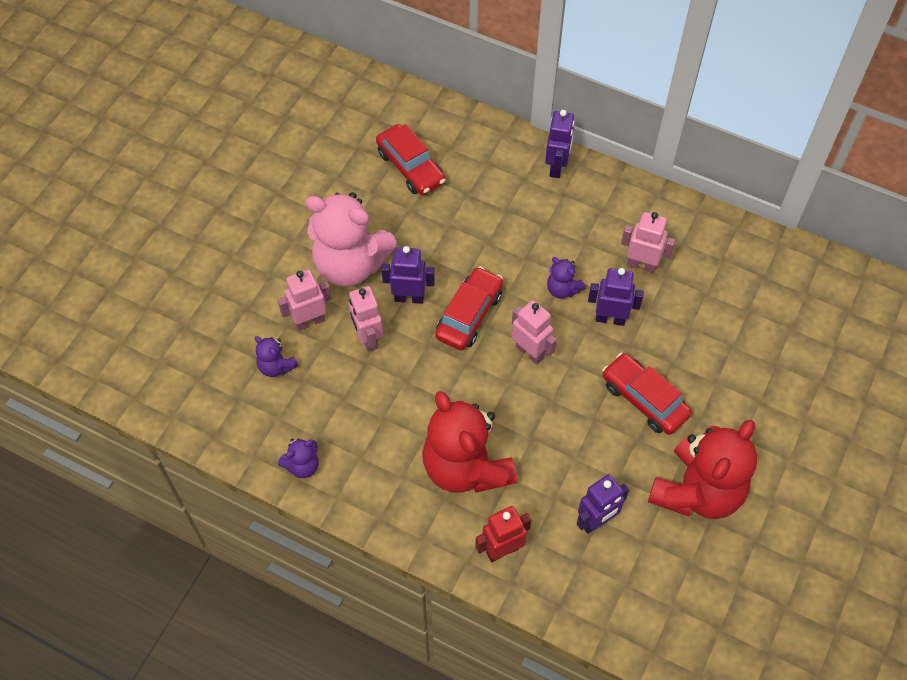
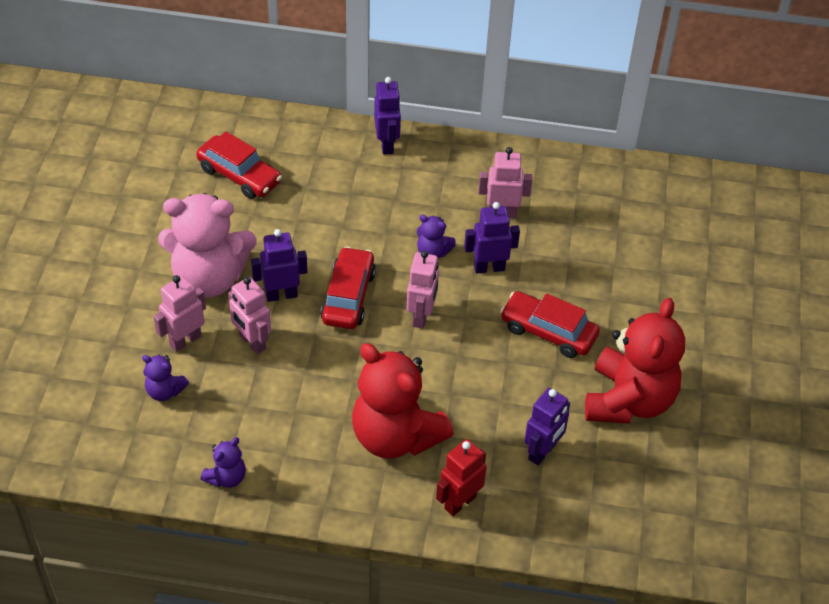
camera: 20 degrees left, 10 degrees down
pink robot [512,300,557,365] -> pink robot turned 75 degrees clockwise [407,250,439,329]

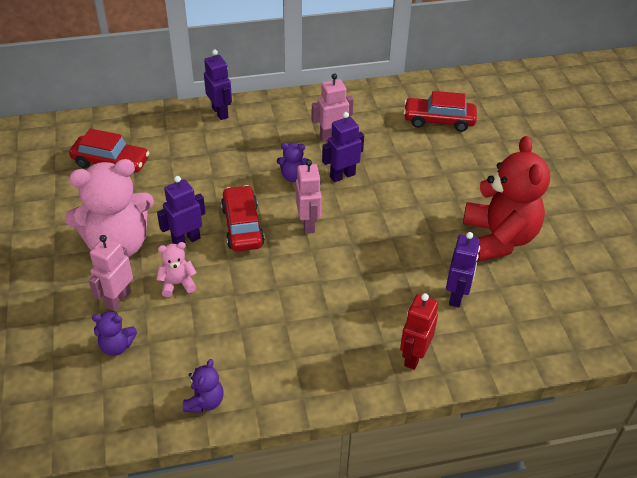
camera: 20 degrees left, 5 degrees down
pink robot [228,277,271,354] -> pink teddy bear [157,242,197,297]
red teddy bear [352,343,454,459] -> none
red car [500,291,600,358] -> red car moved to [403,91,477,132]

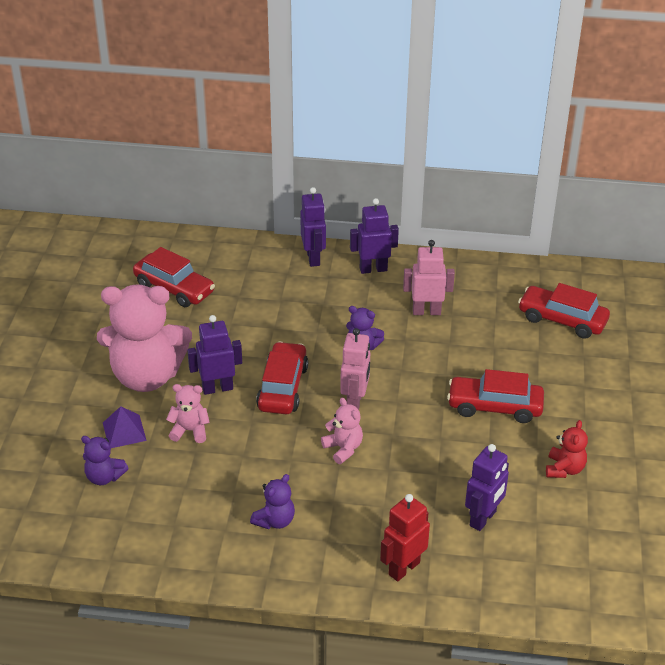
camera: 20 degrees right, 5 degrees down
pink robot [89,235,133,311] -> purple pyramid [103,406,147,448]
purple teddy bear [183,359,224,413] -> purple teddy bear moved to [250,474,295,529]
purple robot [322,112,364,182] -> purple robot moved to [350,198,399,274]
red teddy bear [463,136,550,262] -> red teddy bear [546,420,588,478], size x0.44
none -> pink teddy bear [321,398,363,464]
none -> red car [447,369,544,423]

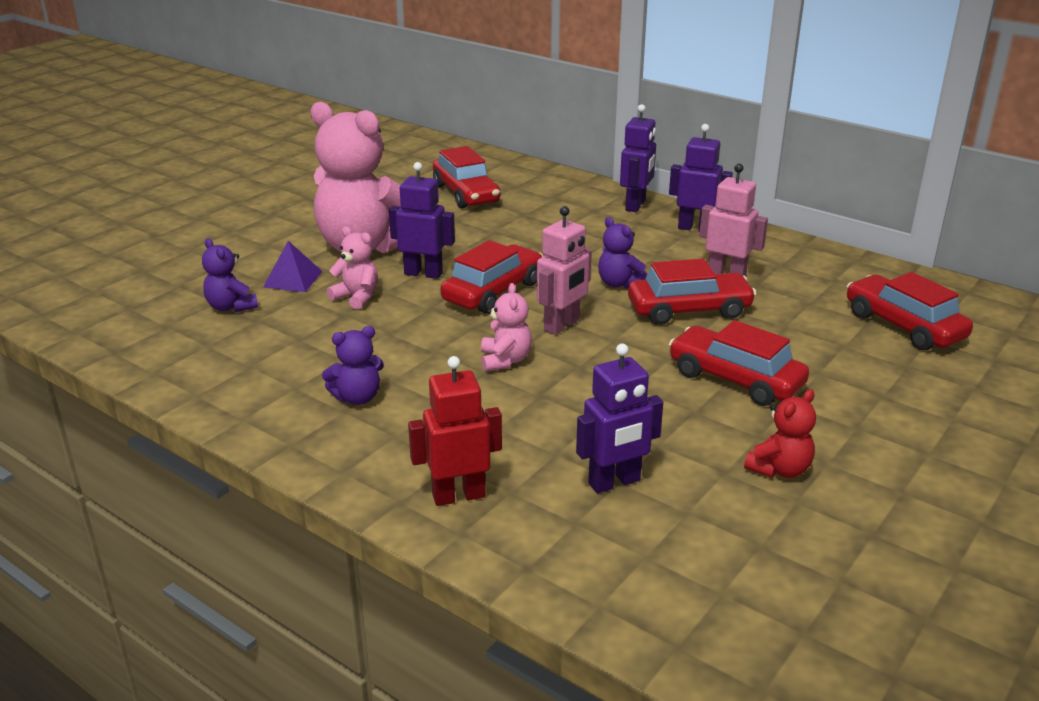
camera: 30 degrees right, 10 degrees down
none -> red car [628,259,757,325]

